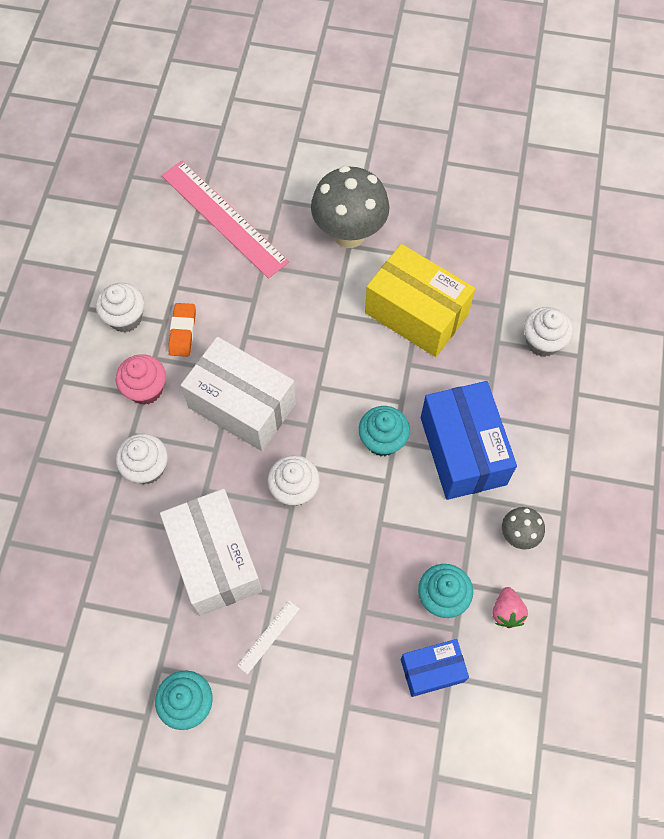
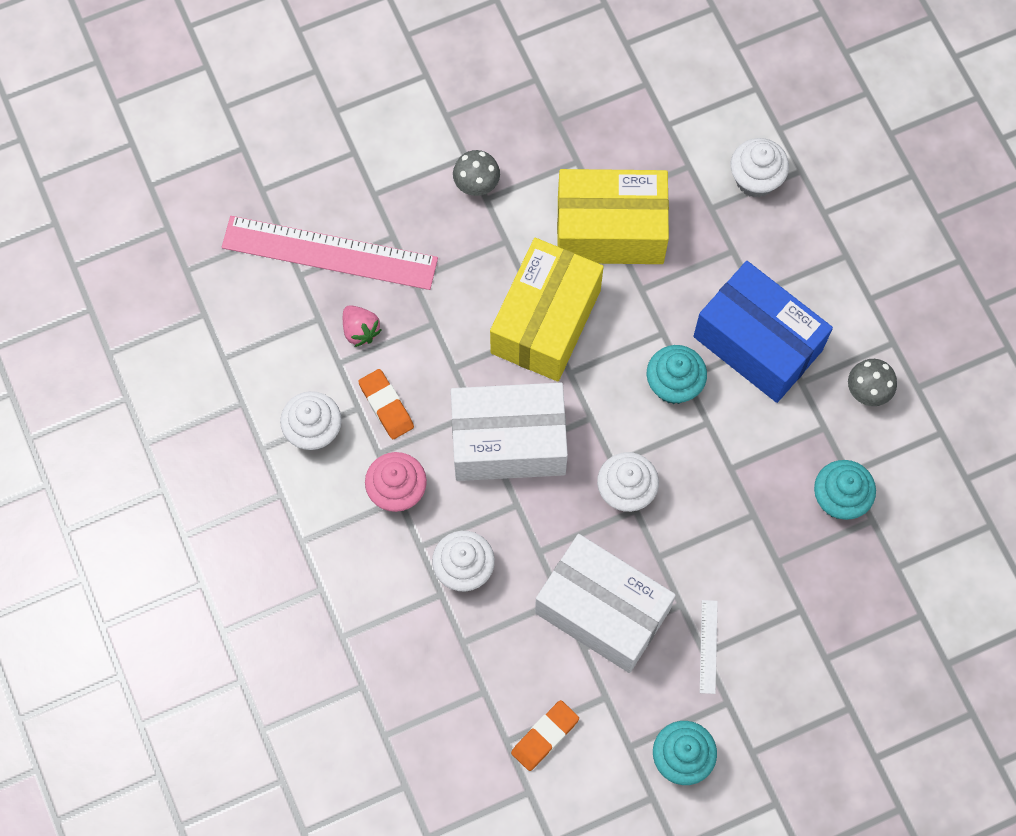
camera: 35 degrees left, 5 degrees up
grey mushroom [311,166,390,248] -> grey mushroom [453,150,500,196], size x0.49
blue box [401,639,469,697] -> none
pink strawberry [493,587,528,628] -> pink strawberry moved to [343,305,382,347]
none -> yellow box [490,238,604,381]
none -> orange eraser [511,700,579,771]

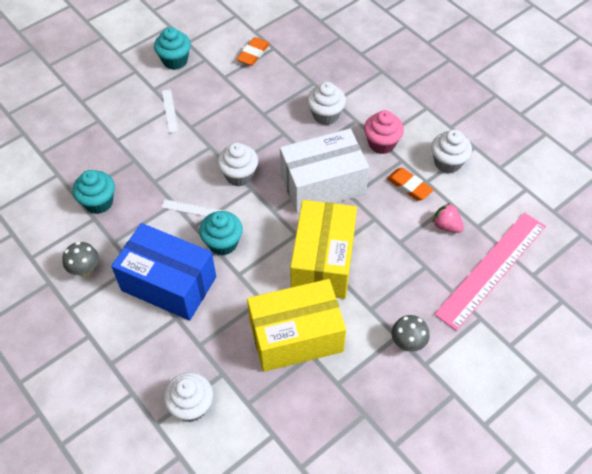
camera: 165 degrees right, 15 degrees down
pink ruler [222,216,438,290] -> pink ruler turned 45 degrees counterclockwise [434,212,546,331]
white box [535,534,676,673] -> none
none -> white ruler [161,199,224,216]

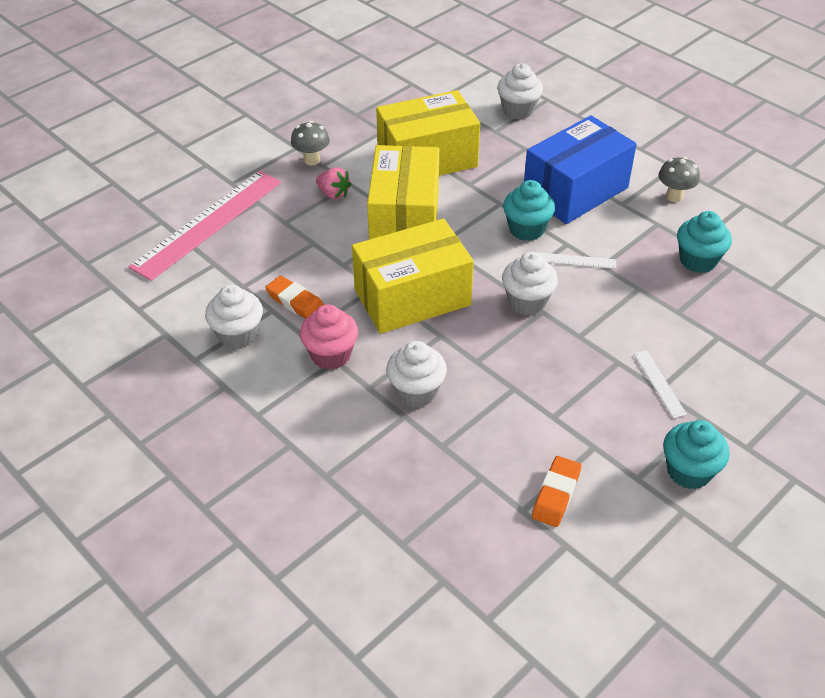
camera: 175 degrees right, 10 degrees down
blue box [111,223,216,321] -> blue box turned 60 degrees counterclockwise [524,115,637,224]
white box [280,129,369,214] -> yellow box [352,218,474,334]
pink strawberry [433,203,464,233] -> pink strawberry moved to [316,167,351,199]

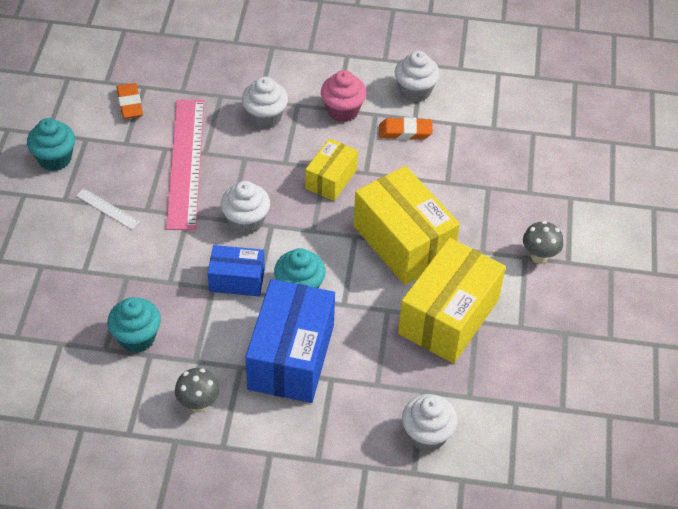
camera: 140 degrees right, 5 degrees up
pink ruler [129,171,281,281] -> pink ruler moved to [166,100,204,230]
pink strawberry [316,167,351,199] -> none
yellow box [352,218,474,334] -> yellow box [305,138,358,201], size x0.56
white ruler [537,252,616,269] -> blue box [208,245,265,296]

